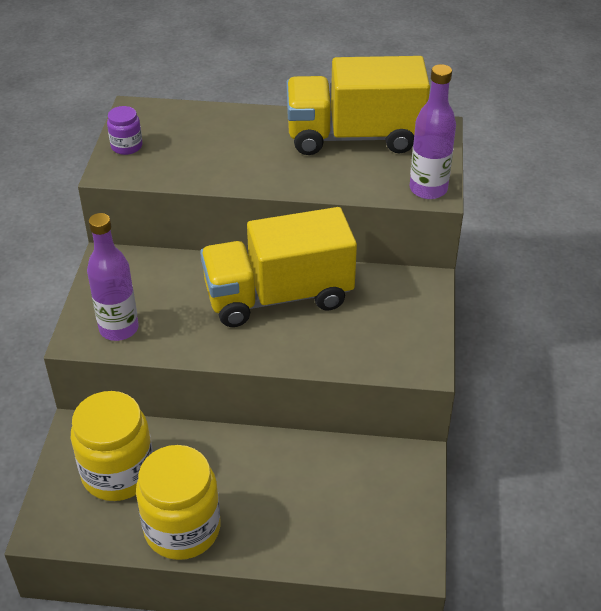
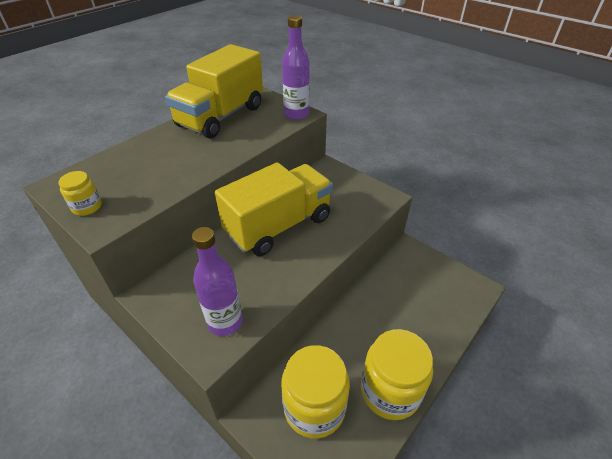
camera: 55 degrees left, 0 degrees up
purple jar [107,106,142,155] -> yellow jar [58,171,102,216]
yellow truck [200,207,357,327] -> yellow truck turned 150 degrees counterclockwise [215,162,333,256]

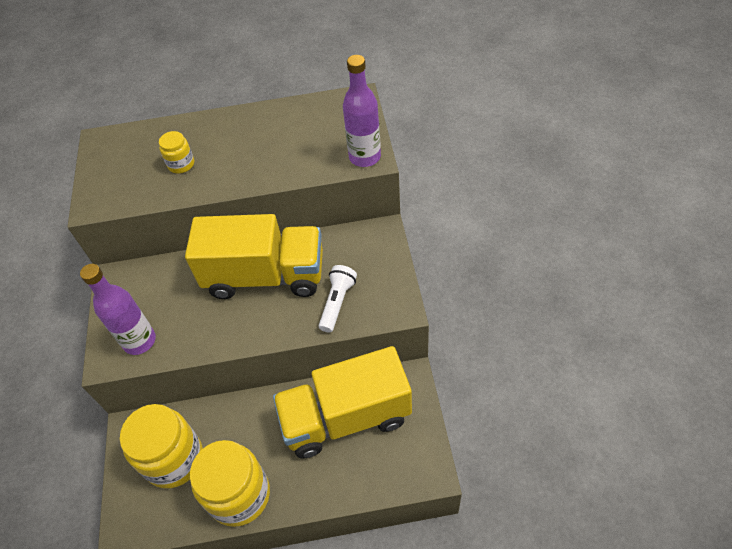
camera: 45 degrees right, 10 degrees up
yellow jar [58,171,102,216] -> yellow jar moved to [159,131,194,173]
yellow truck [165,44,263,139] -> yellow truck moved to [273,346,412,459]
none -> white flashlight [318,265,357,333]

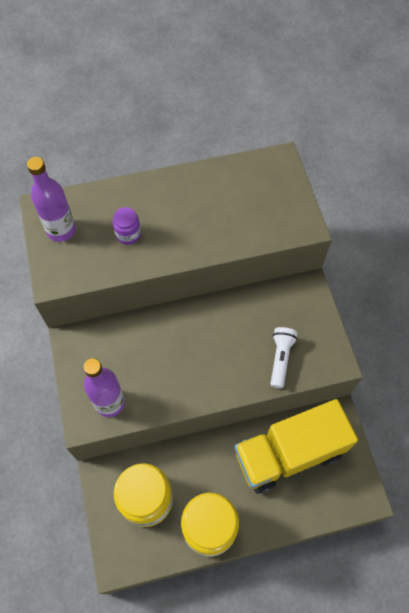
camera: 10 degrees left, 10 degrees up
yellow jar [159,131,194,173] -> purple jar [113,207,141,245]
yellow truck [185,214,323,299] -> none
purple bottle [343,55,381,167] -> purple bottle moved to [27,157,76,242]

